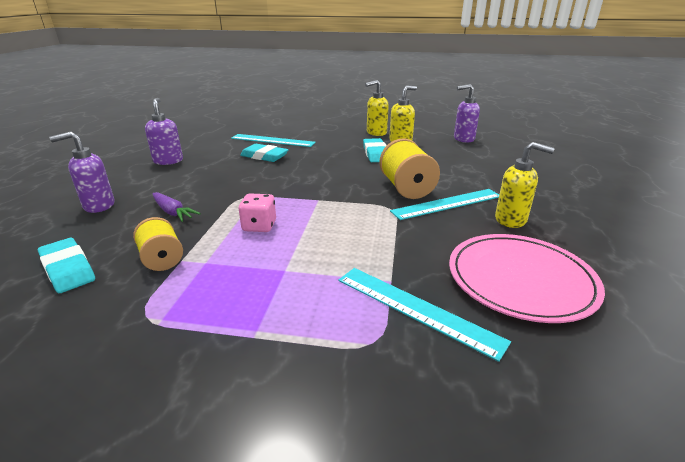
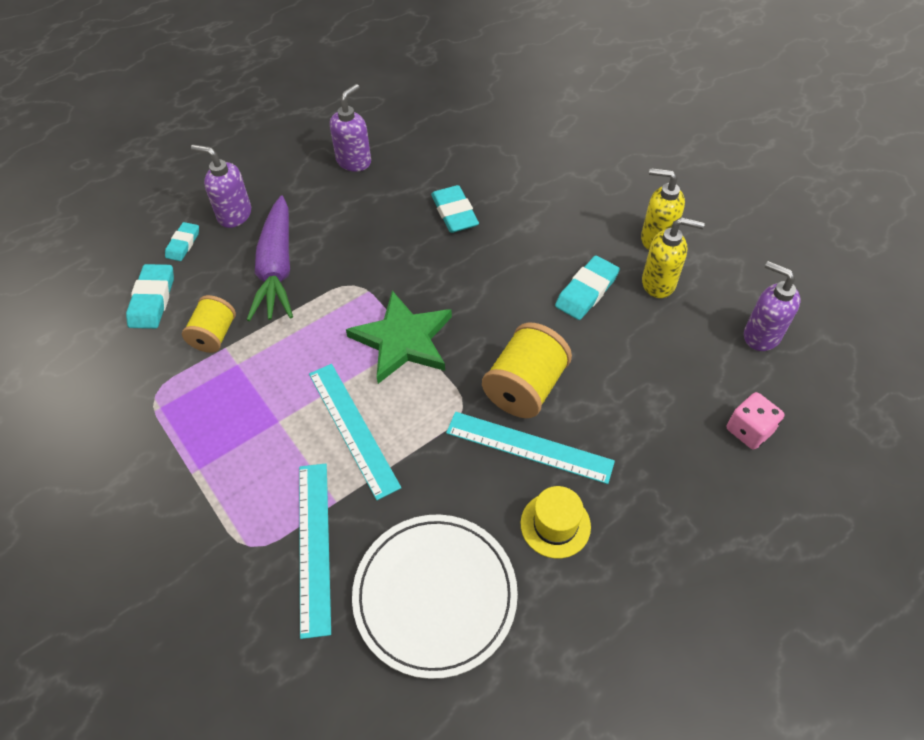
camera: 45 degrees right, 25 degrees up
purple carrot [153,192,201,222] -> purple carrot [247,196,293,321], size x1.88
turquoise ruler [231,134,316,147] -> turquoise ruler moved to [309,364,401,500]
pink dice [239,193,276,232] -> pink dice moved to [727,392,784,449]
pink plate [449,234,605,323] -> white plate [352,514,518,679]
yellow soap dispenser [495,142,555,228] -> yellow hat [521,486,591,558]
none -> turquoise eraser [165,222,199,261]
none -> green star [346,291,452,384]

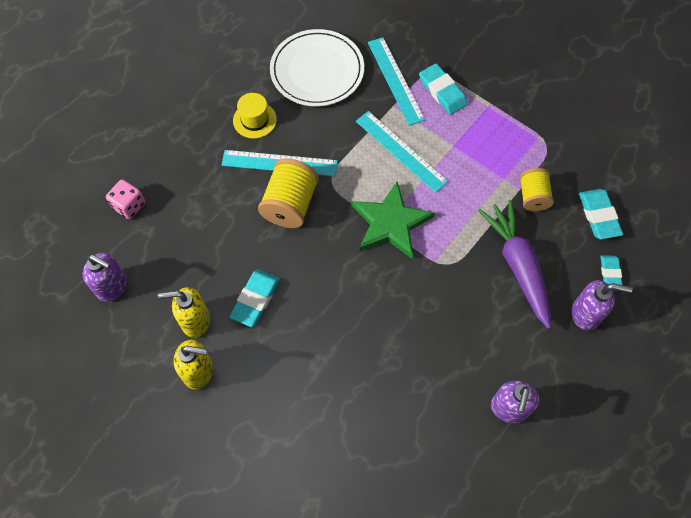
camera: 165 degrees right, 10 degrees up
turquoise eraser [431,185,479,233] -> turquoise eraser moved to [419,64,468,115]

